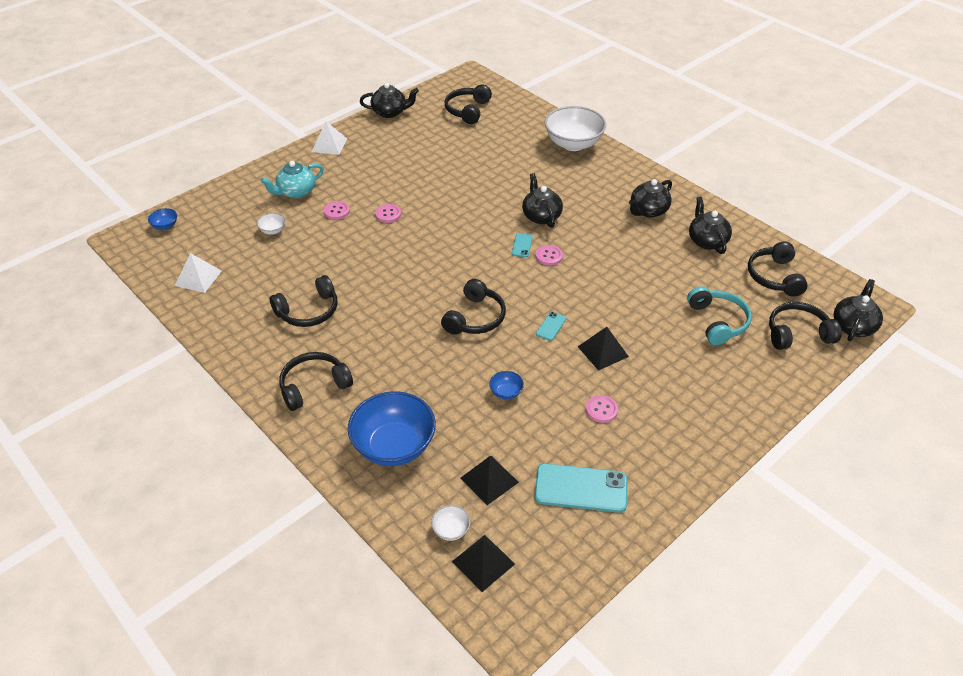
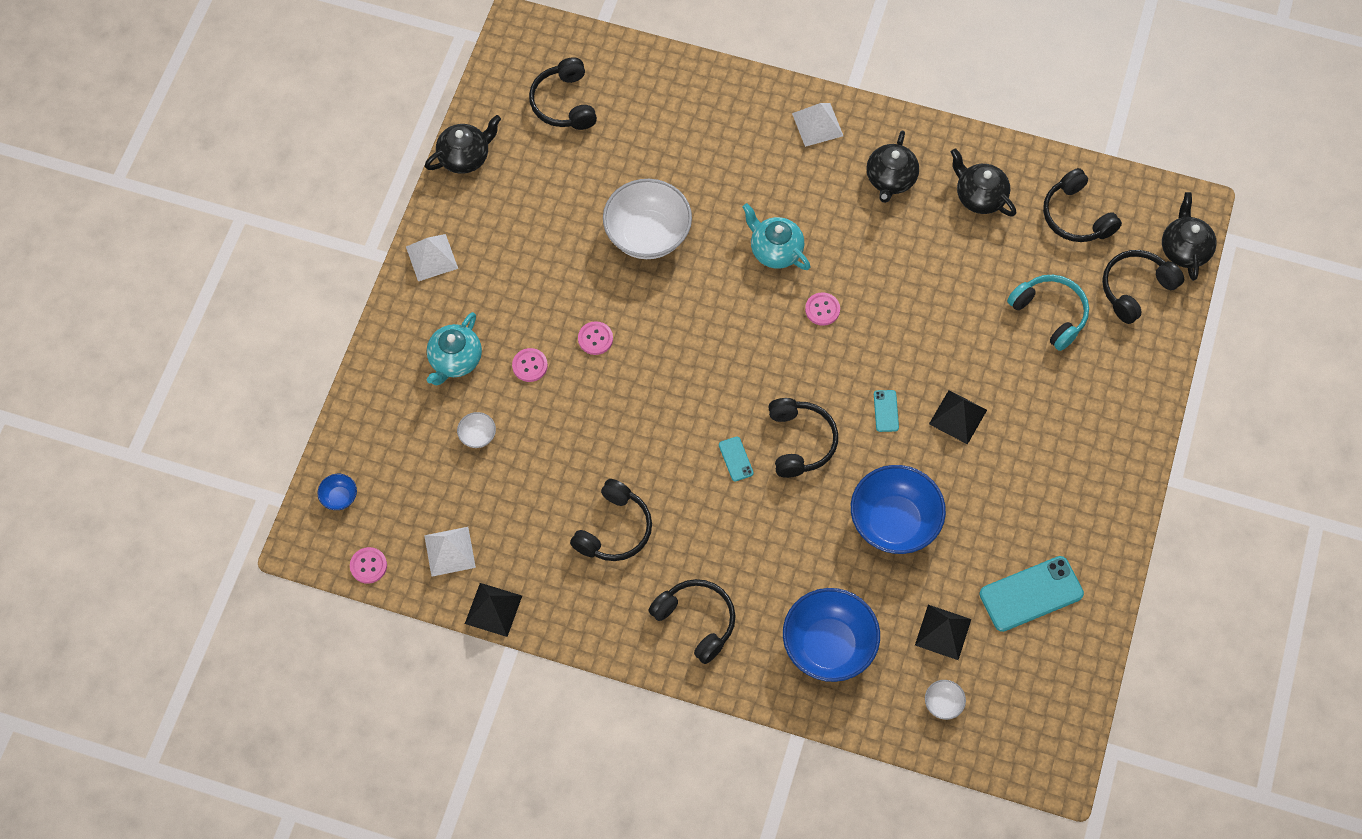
camera: 30 degrees left, 20 degrees up
black headphones [279,352,353,411] -> black headphones turned 105 degrees clockwise [648,579,736,664]
black pyramid [452,535,515,592] -> black pyramid moved to [465,583,522,637]
blue bowl [489,371,524,400] -> blue bowl [851,465,946,554], size x2.38
turquoise phone [512,233,533,257] -> turquoise phone moved to [719,436,754,481]
black teapot [522,173,563,228] -> turquoise teapot [743,203,810,270]
white bowl [545,106,606,151] -> white bowl moved to [603,179,692,259]
pink button [586,395,618,423] -> pink button moved to [350,547,387,584]
none -> white pyramid [792,103,843,147]

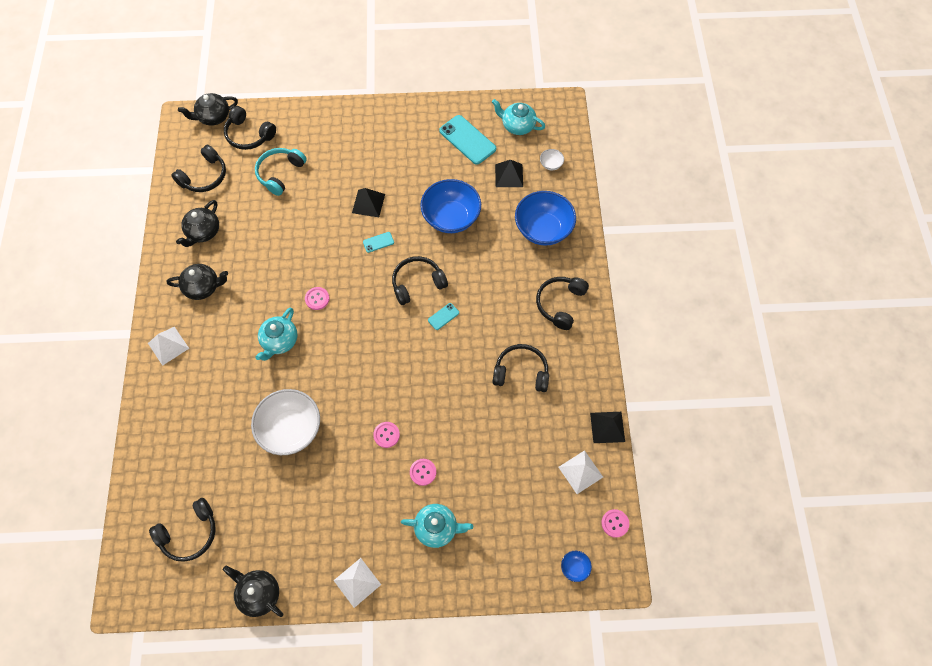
camera: 110 degrees left, 0 degrees up
white bowl [457,412,496,448] -> none
none -> turquoise teapot [492,99,545,135]

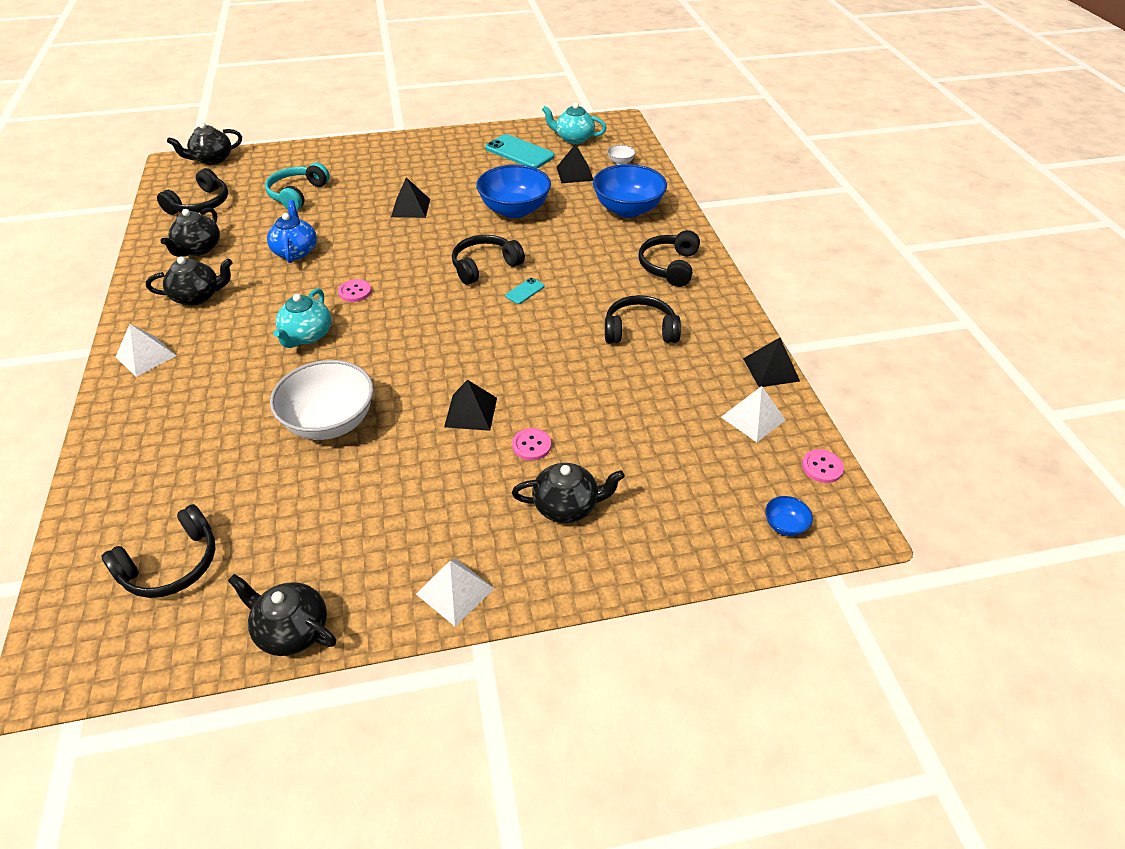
camera: 10 degrees left, 20 degrees down
black headphones [224,106,276,150] -> none
turquoise phone [363,232,394,253] -> none
pink button [373,422,400,448] -> black pyramid [444,380,497,431]
turquoise teapot [401,504,473,548] -> black teapot [512,463,625,523]
none -> blue teapot [267,200,317,263]

